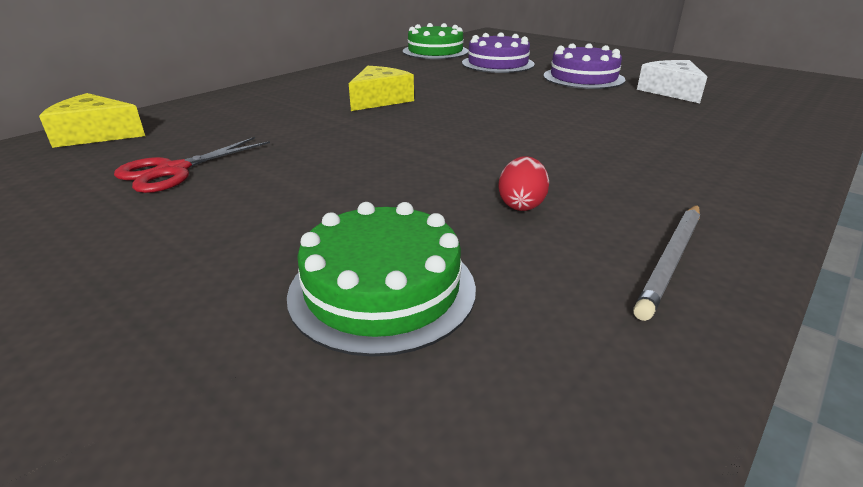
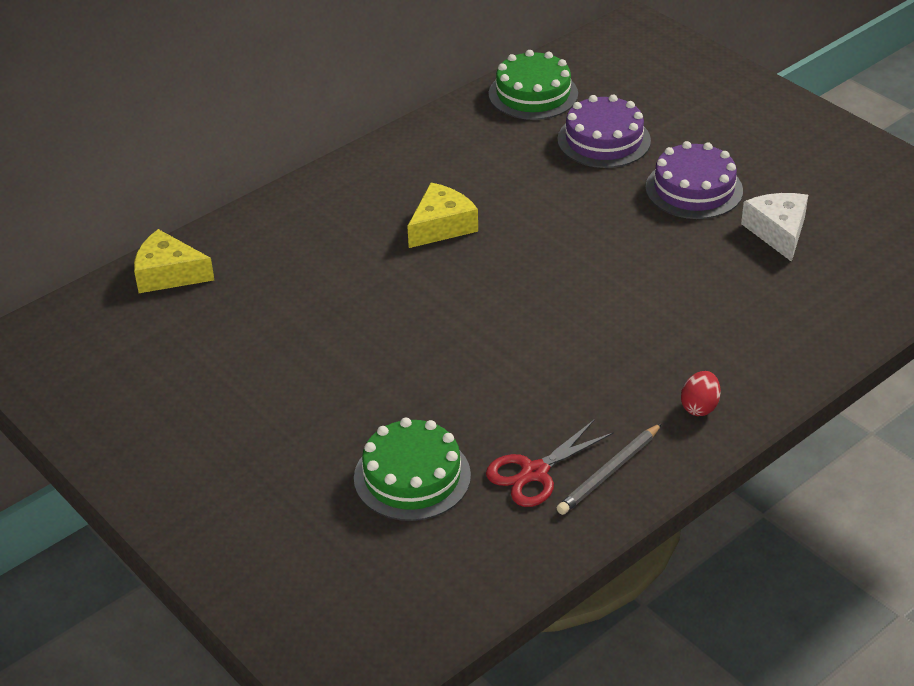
camera: 10 degrees right, 10 degrees up
red scissors [114,137,270,193] -> red scissors moved to [486,419,614,507]
red egg [498,156,549,211] -> red egg moved to [681,371,721,416]

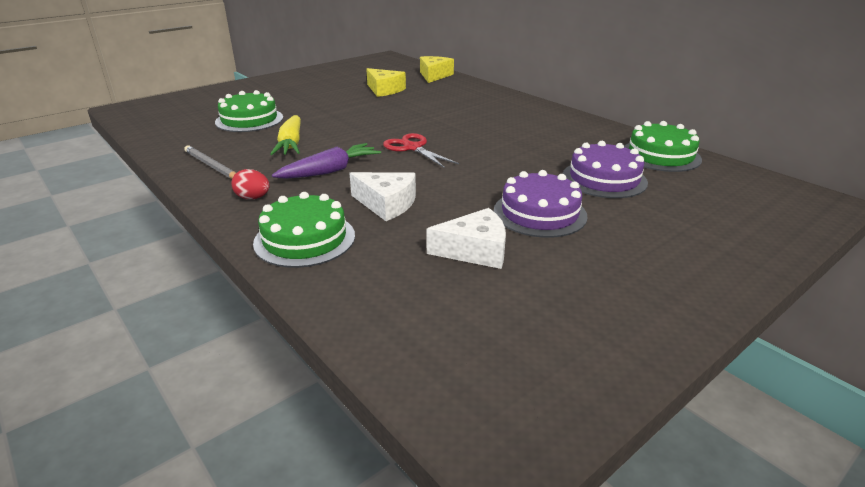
camera: 90 degrees right, 10 degrees down
yellow cheese [407,182,478,248] -> yellow cheese moved to [366,68,406,97]
red scissors [486,419,614,507] -> red scissors moved to [383,133,459,167]
none -> green cake [253,192,355,268]
none -> yellow carrot [270,115,301,155]
none -> purple carrot [272,143,381,179]
none -> white cheese [349,172,416,221]

